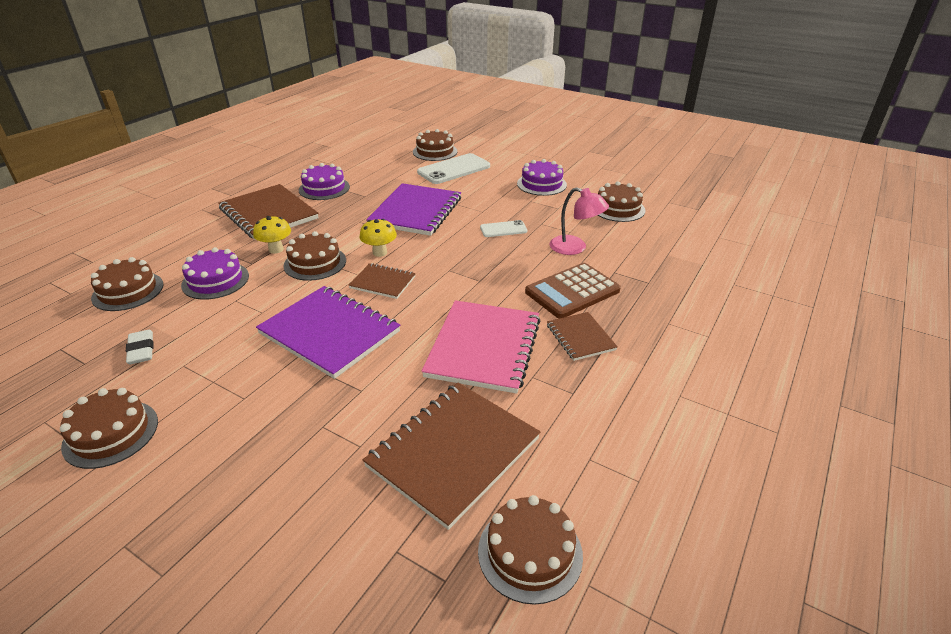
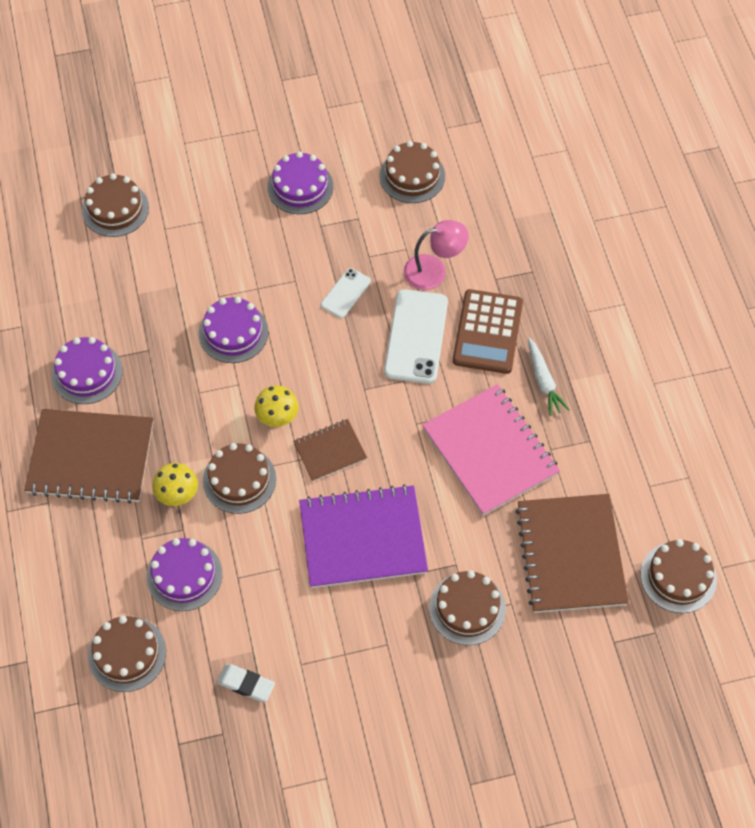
camera: 45 degrees left, 25 degrees up
brown cake [60,388,158,469] -> brown cake moved to [429,570,506,645]
purple notebook [366,183,461,236] -> purple cake [199,297,269,363]
white phone [417,153,490,184] -> white phone moved to [384,289,448,384]
brown notebook [547,312,618,361] -> white carrot [528,338,570,416]

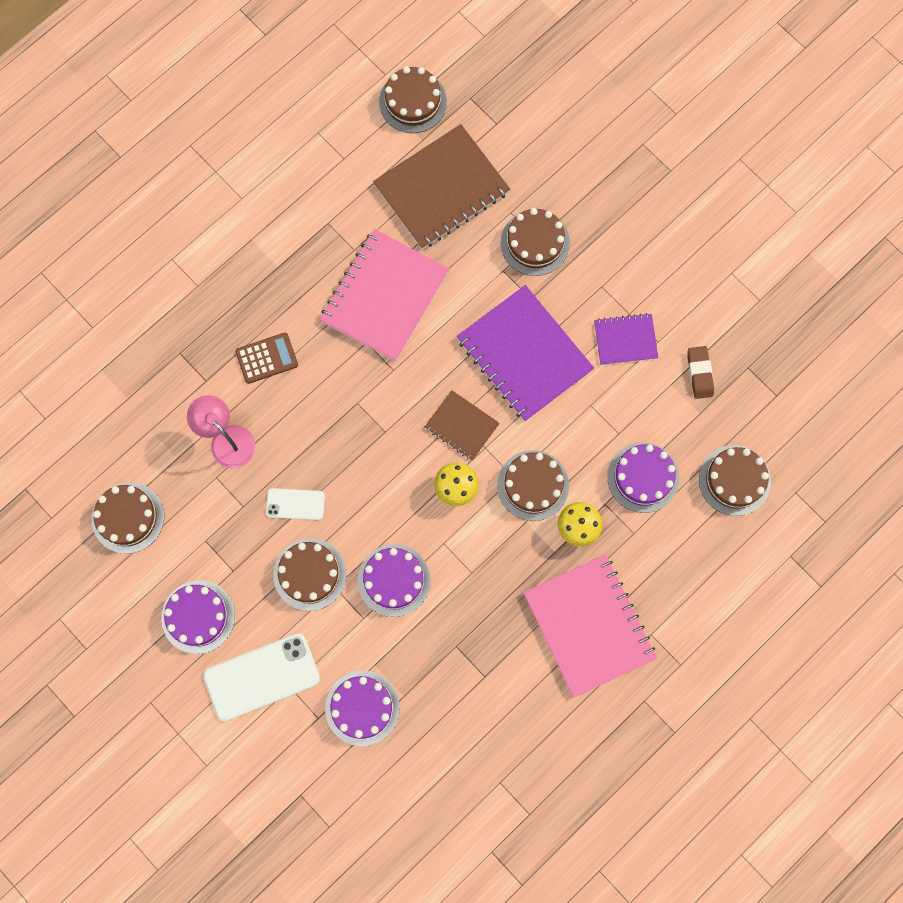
camera: 120 degrees left, 15 degrees up
brown notebook [24,409,153,504] -> pink notebook [523,554,657,698]
purple cake [52,337,123,404] -> purple cake moved to [325,671,400,746]
brown cake [82,173,149,237] -> brown cake moved to [273,538,346,611]
white eraser [217,664,275,702] -> brown eraser [687,346,714,399]
white phone [384,289,448,384] -> white phone moved to [203,633,320,721]
brown calculator [453,289,523,374] -> brown calculator [235,333,298,384], size x0.63
white carrot [528,338,570,416] -> none
none -> purple notebook [594,313,658,365]

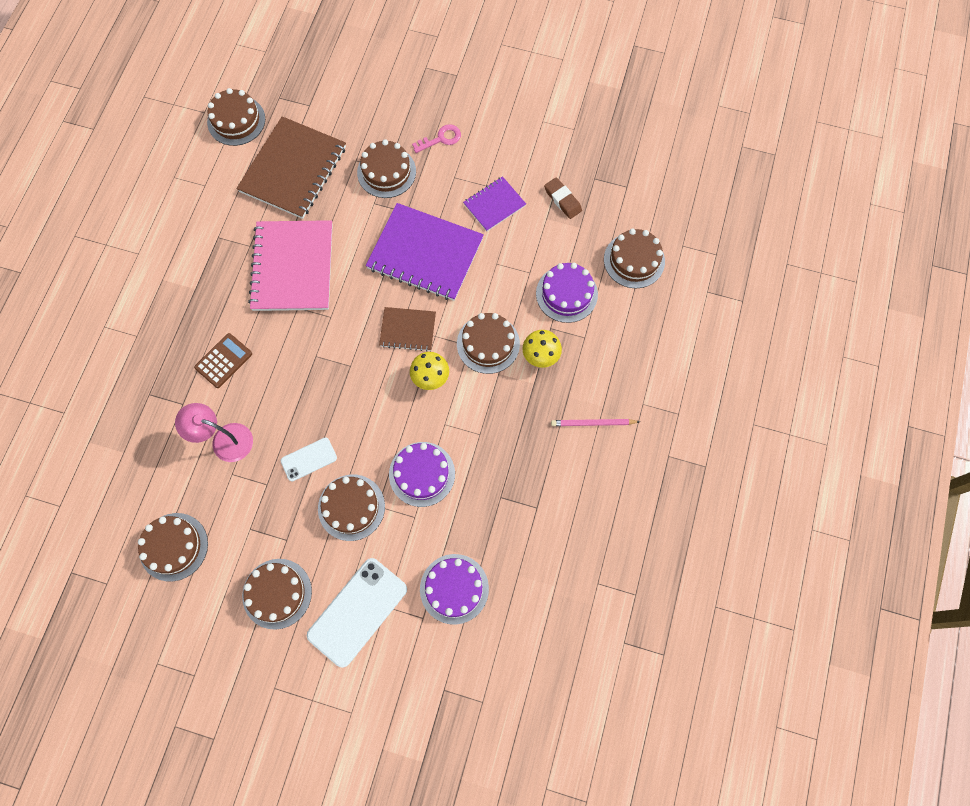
camera: 30 degrees left, 5 degrees down
purple cake [161,580,235,654] -> brown cake [242,559,312,630]
pink notebook [523,554,657,698] -> pink pencil [551,419,640,426]
none -> pink key [412,124,461,153]

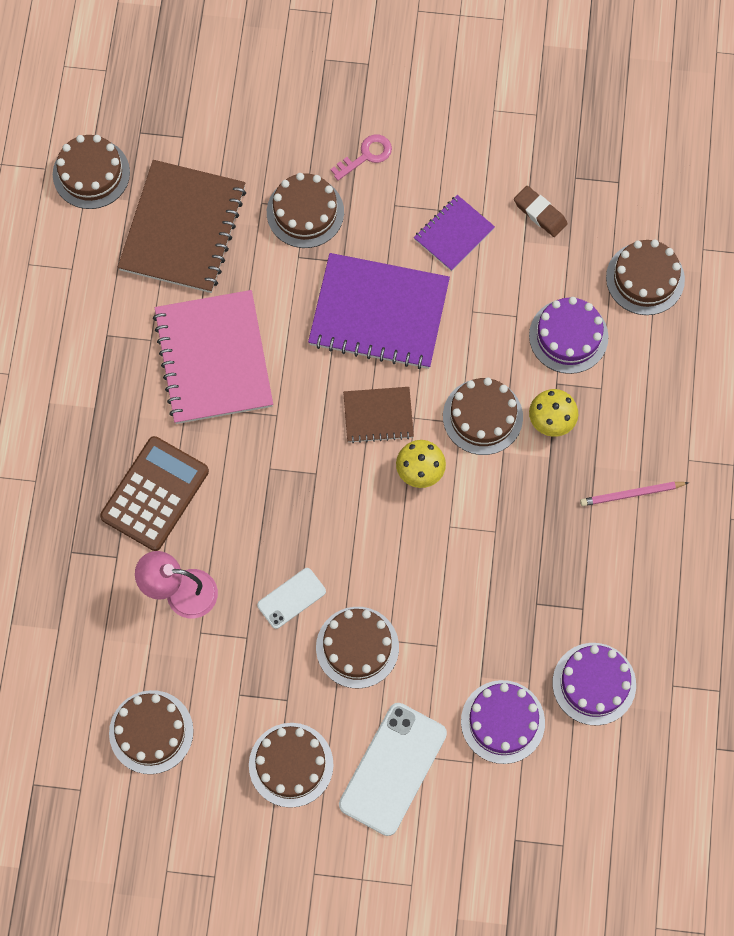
camera: 10 degrees left, 0 degrees up
brown calculator [194,333,252,388] -> brown calculator [100,436,209,551], size x1.59
purple cake [389,442,455,507] -> purple cake moved to [553,643,636,725]

